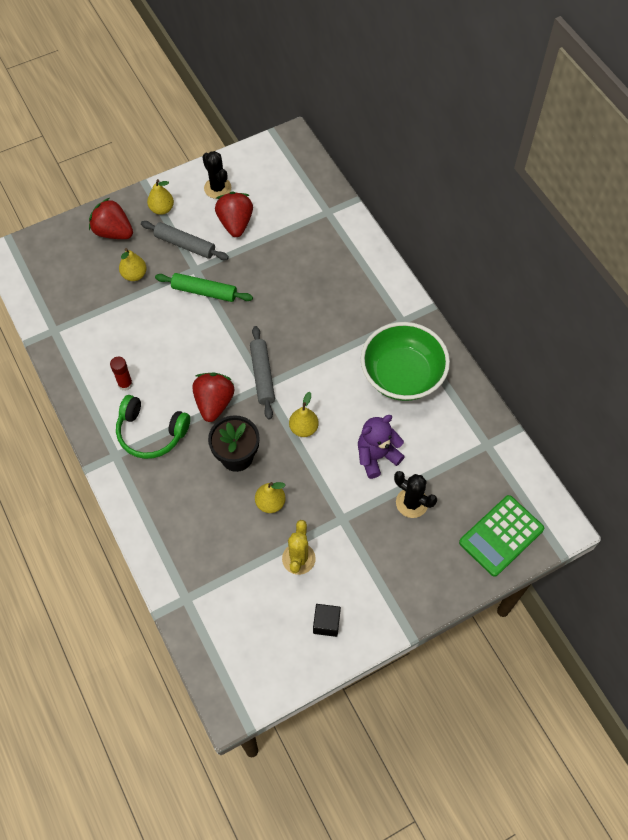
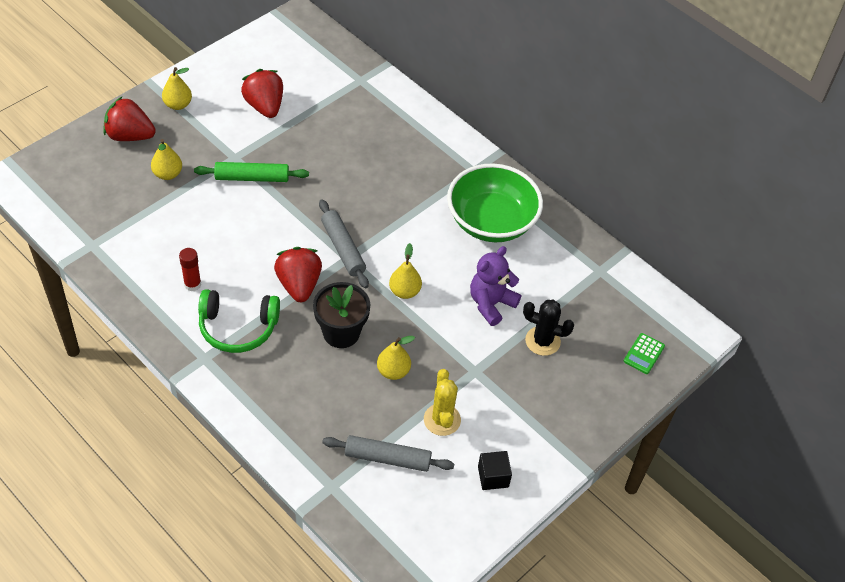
camera: 20 degrees left, 10 degrees down
grey rolling pin [141,221,229,260] -> grey rolling pin moved to [322,435,454,472]
black cactus [202,151,231,199] -> none
green calculator [459,495,544,577] -> green calculator [624,333,665,374], size x0.51

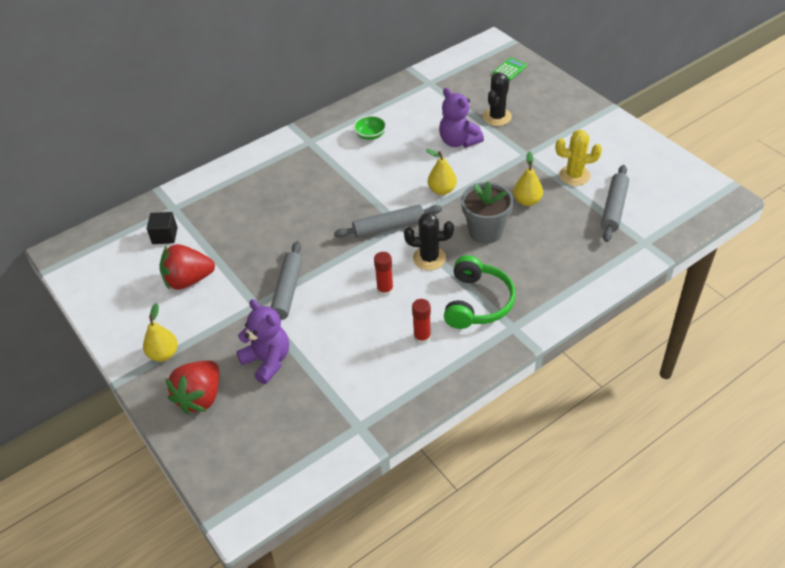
camera: 75 degrees left, 5 degrees down
yellow pear [151,139,182,180] -> purple teddy bear [236,299,289,384]
green rolling pin [194,162,309,182] -> grey rolling pin [271,241,302,320]
red strawberry [274,247,322,302] -> black cactus [404,212,454,270]
black flower pot [313,282,370,348] -> grey flower pot [461,181,514,244]
green bowl [447,163,543,242] -> green bowl [353,115,386,140], size x0.40
black cube [478,451,512,490] -> black cube moved to [147,212,178,244]
green calculator [624,333,665,374] -> green calculator turned 90 degrees counterclockwise [493,58,527,81]
none -> red glue stick [374,252,394,296]

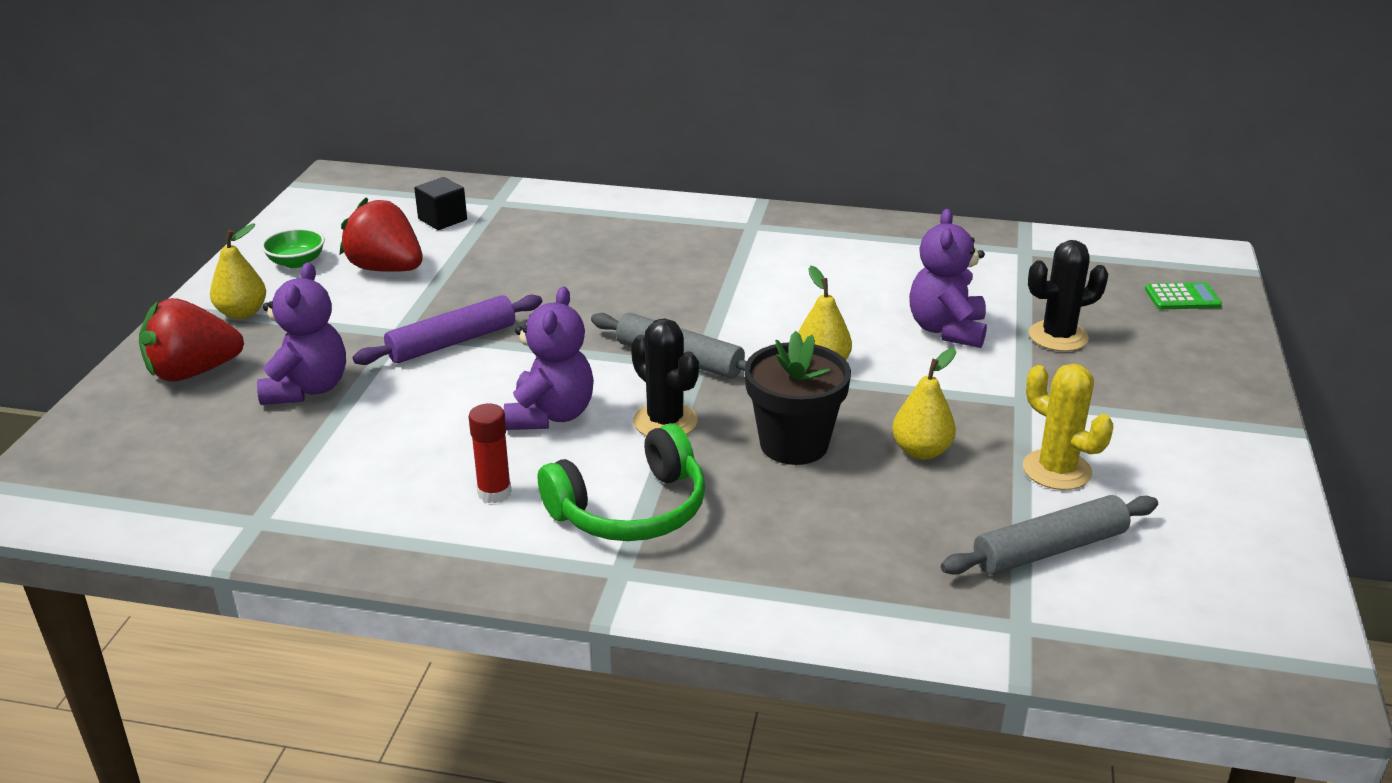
camera: 45 degrees right, 15 degrees down
grey rolling pin [271,241,302,320] -> purple rolling pin [353,295,542,365]
green bowl [353,115,386,140] -> green bowl moved to [261,228,325,268]
red glue stick [374,252,394,296] -> purple teddy bear [504,287,594,430]
grey flower pot [461,181,514,244] -> black flower pot [745,331,851,465]

